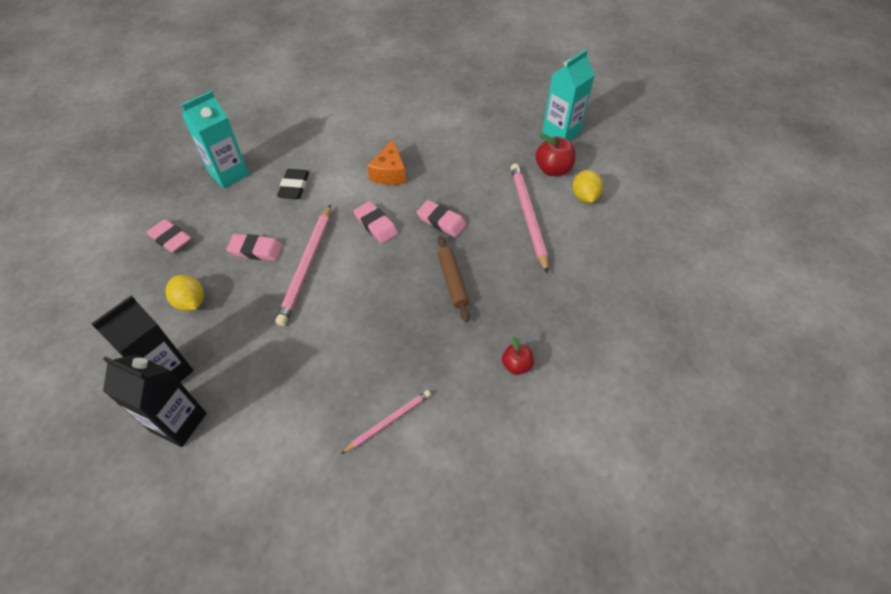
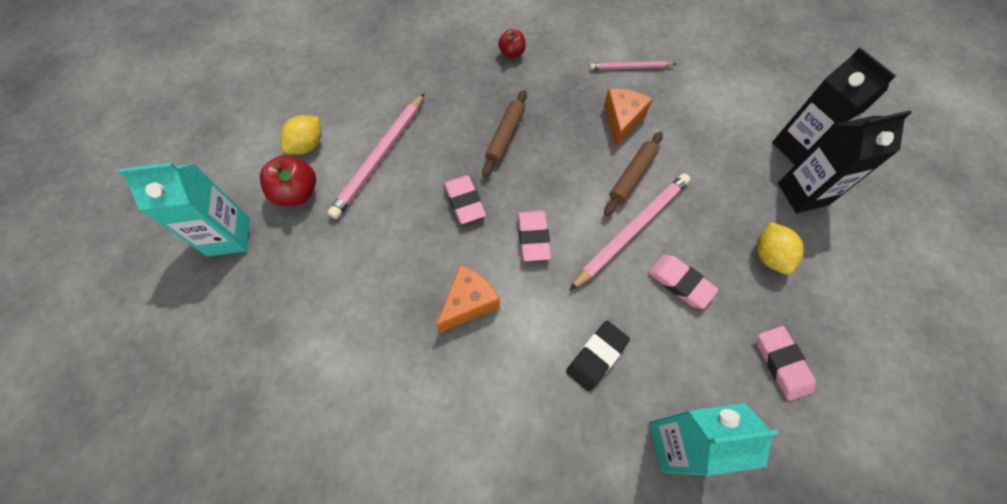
camera: 145 degrees left, 10 degrees up
none -> orange cheese [604,89,653,147]
none -> brown rolling pin [604,132,663,216]

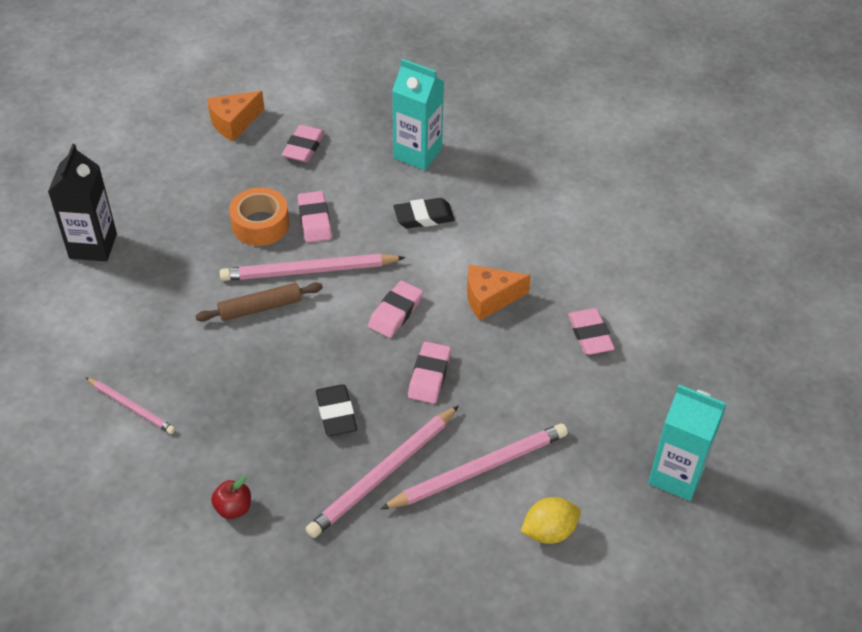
camera: 145 degrees left, 15 degrees down
red apple [260,155,316,206] -> none
brown rolling pin [482,90,527,177] -> black eraser [316,384,357,436]
orange cheese [604,89,653,147] -> orange cheese moved to [207,91,265,141]
yellow lemon [757,222,804,274] -> none
black carton [778,110,912,213] -> none
none -> orange tape [229,187,289,246]
none -> pink pencil [306,406,459,538]
none -> pink eraser [568,308,615,355]

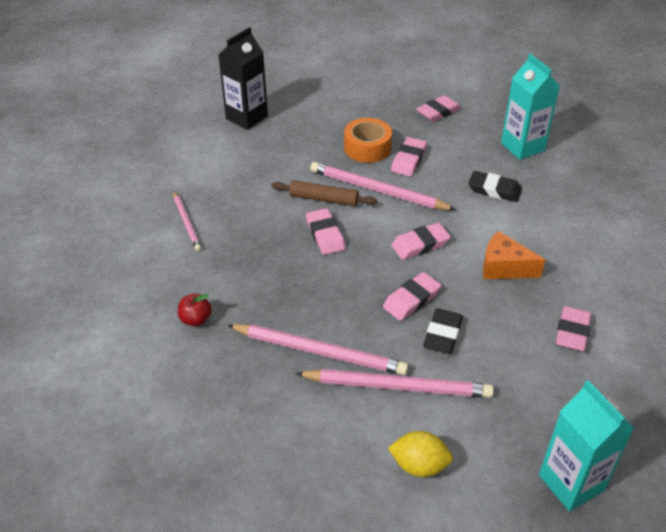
camera: 35 degrees right, 5 degrees down
orange cheese [207,91,265,141] -> none
pink pencil [306,406,459,538] -> pink pencil turned 150 degrees counterclockwise [227,324,409,375]
black eraser [316,384,357,436] -> black eraser moved to [423,309,463,354]
none -> pink eraser [306,208,345,255]

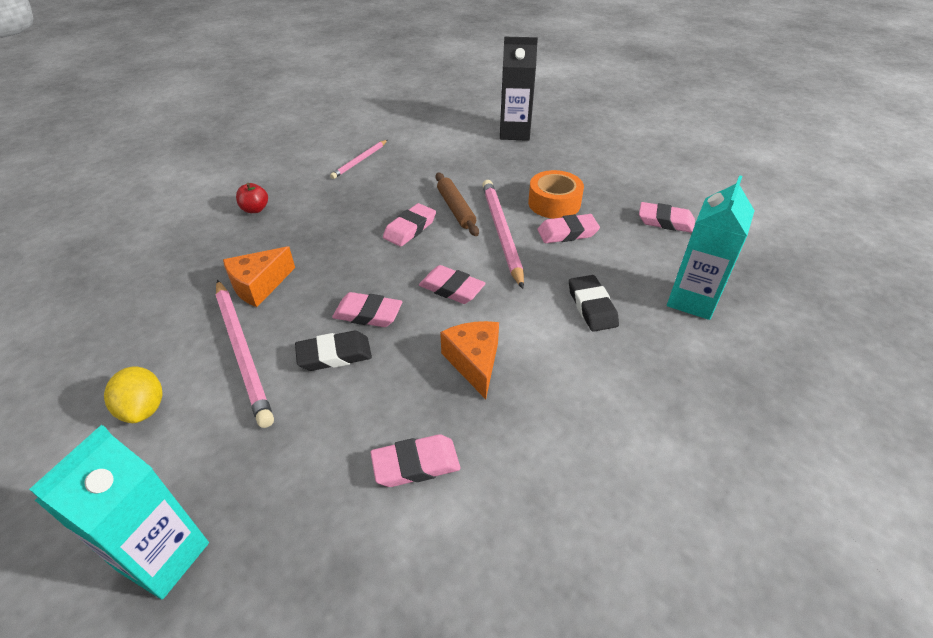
camera: 55 degrees right, 0 degrees up
pink pencil [227,324,409,375] -> orange cheese [223,246,295,307]

